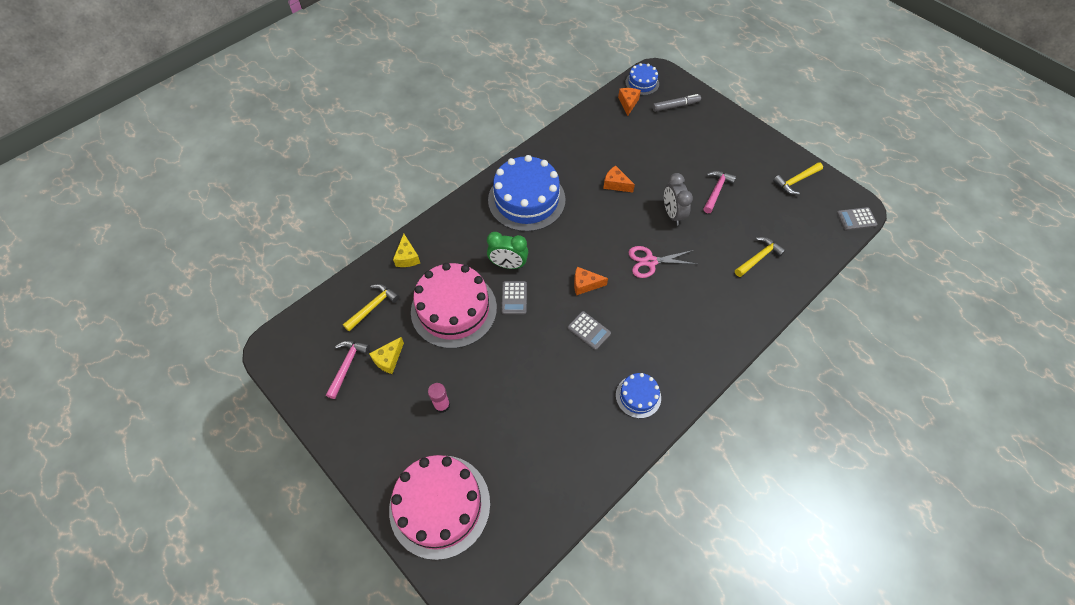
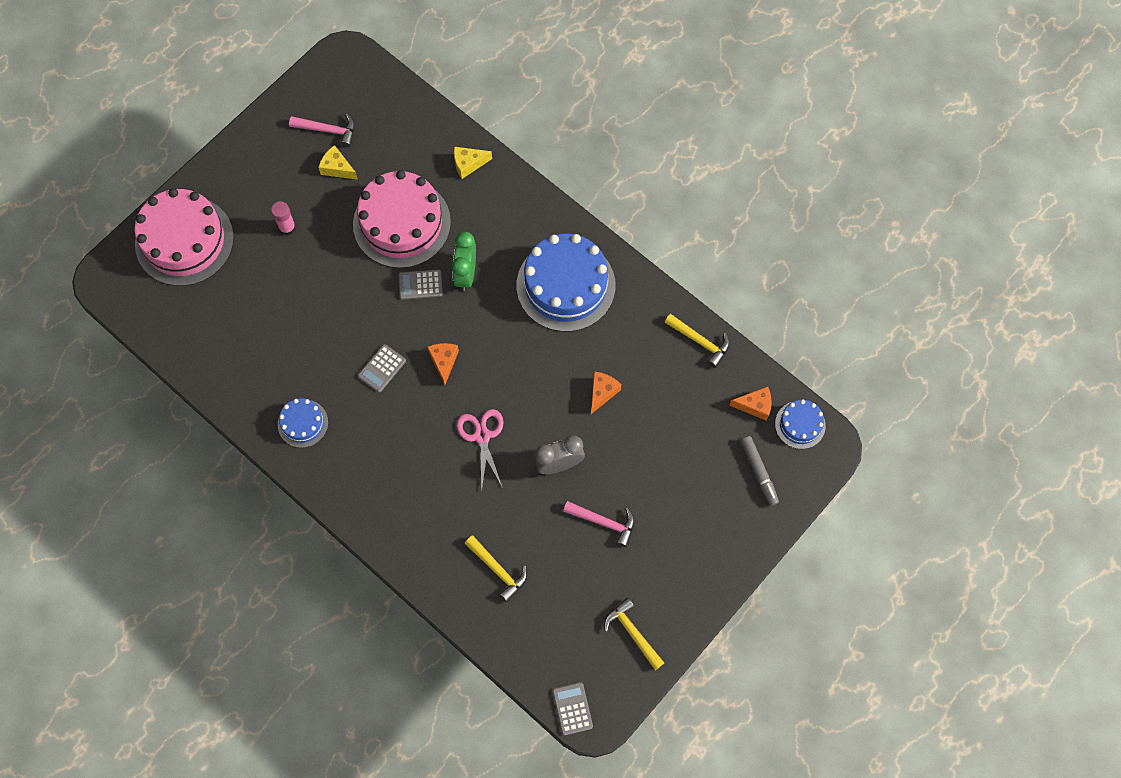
camera: 85 degrees right, 10 degrees up
yellow hammer [343,284,399,332] -> yellow hammer moved to [665,314,730,368]

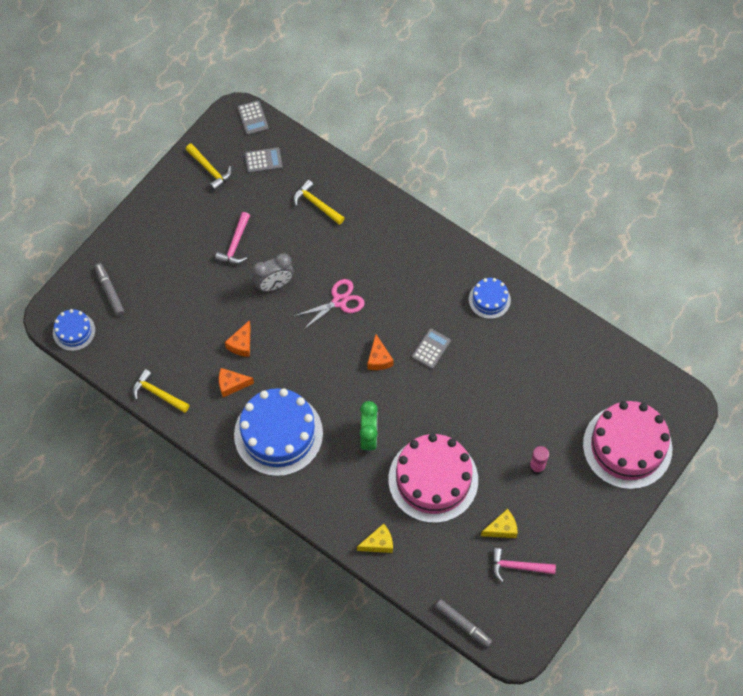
camera: 175 degrees right, 5 degrees down
yellow cheese [318,145,358,180] -> yellow cheese turned 45 degrees counterclockwise [481,509,518,538]
grey calculator [399,269,443,300] -> grey calculator moved to [245,147,282,173]
pink scissors [457,409,503,492] -> pink scissors turned 105 degrees counterclockwise [294,279,365,330]
pink hammer [563,501,635,547] -> pink hammer turned 90 degrees counterclockwise [215,212,250,264]
orange cheese [729,386,772,421] -> orange cheese moved to [219,368,254,397]
none -> grey marker [435,600,492,647]

